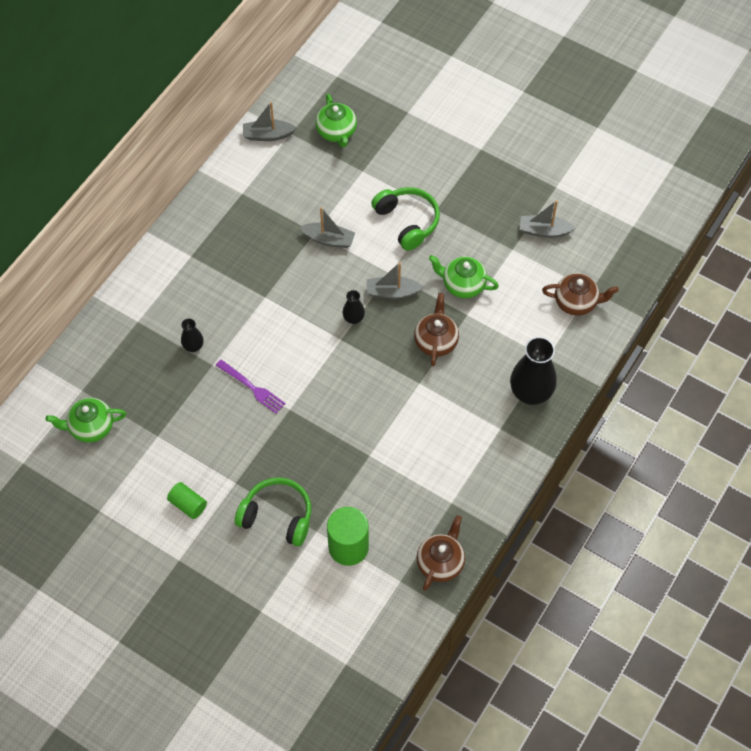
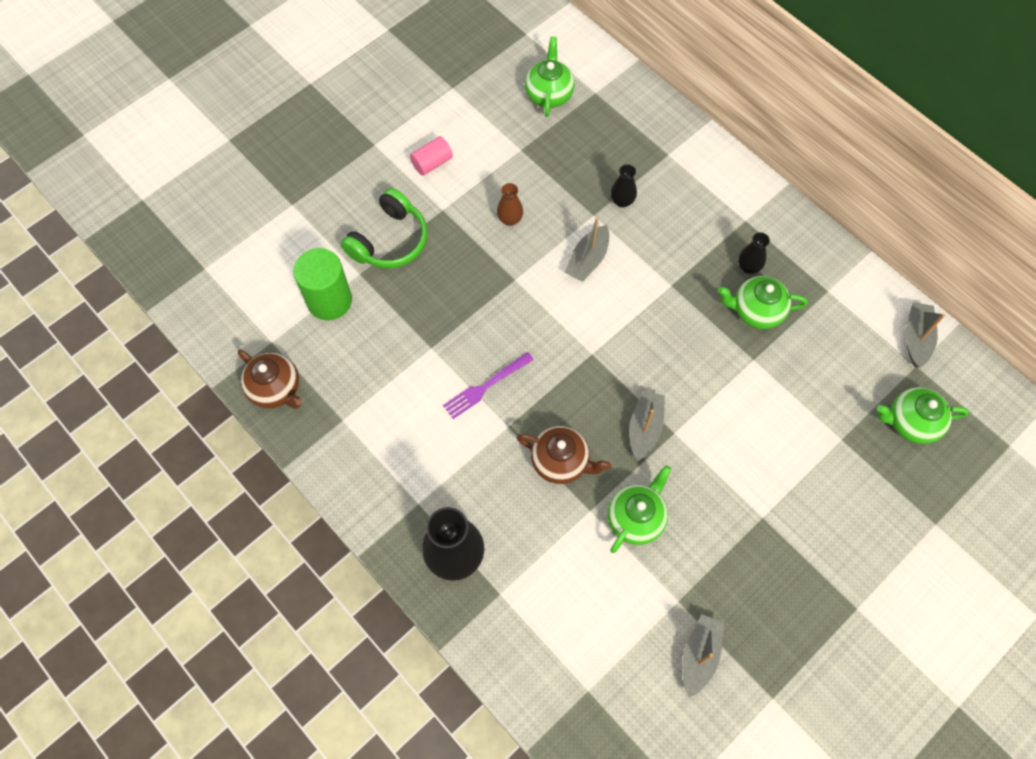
camera: 105 degrees right, 5 degrees up
green cylinder [167,482,207,519] -> pink cylinder [410,136,453,176]
purple fork [216,359,286,414] -> purple fork moved to [443,352,534,419]
grey boat [300,207,355,248] -> grey boat moved to [565,217,609,282]
black vase [343,290,365,324] -> black vase moved to [738,232,770,274]
green headphones [371,187,440,251] -> none
brown teapot [542,273,619,315] -> none
none -> brown vase [497,183,523,226]
none -> green teapot [718,276,808,329]

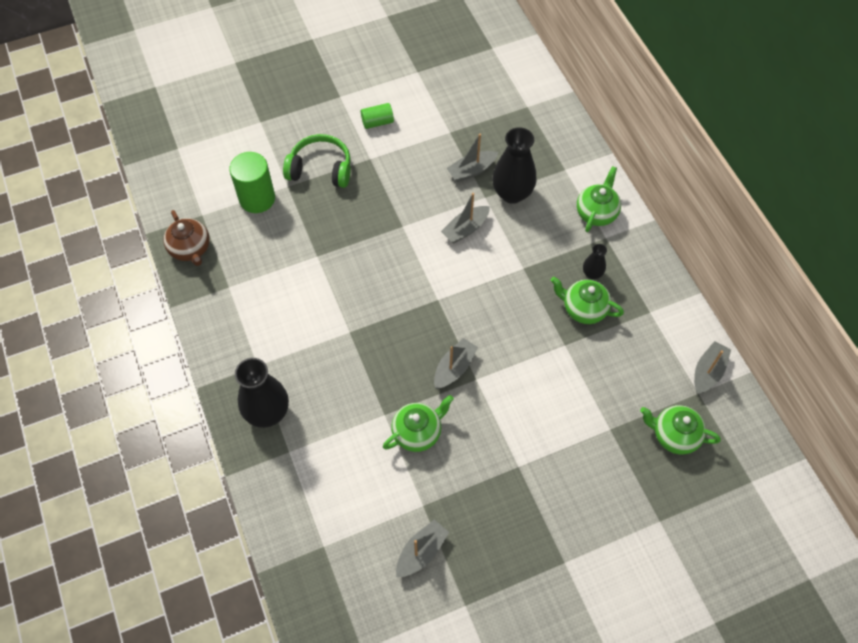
camera: 20 degrees right, 5 degrees down
green headphones [341,188,427,268] -> green headphones turned 135 degrees counterclockwise [283,134,351,188]
pink cylinder [410,136,453,176] -> green cylinder [361,103,394,129]
purple fork [443,352,534,419] -> none
brown vase [497,183,523,226] -> none
brown teapot [517,426,611,484] -> none
green teapot [525,36,575,117] -> green teapot moved to [577,166,621,232]
black vase [611,164,637,208] -> black vase [492,127,536,204], size x2.00
none -> grey boat [447,133,498,182]

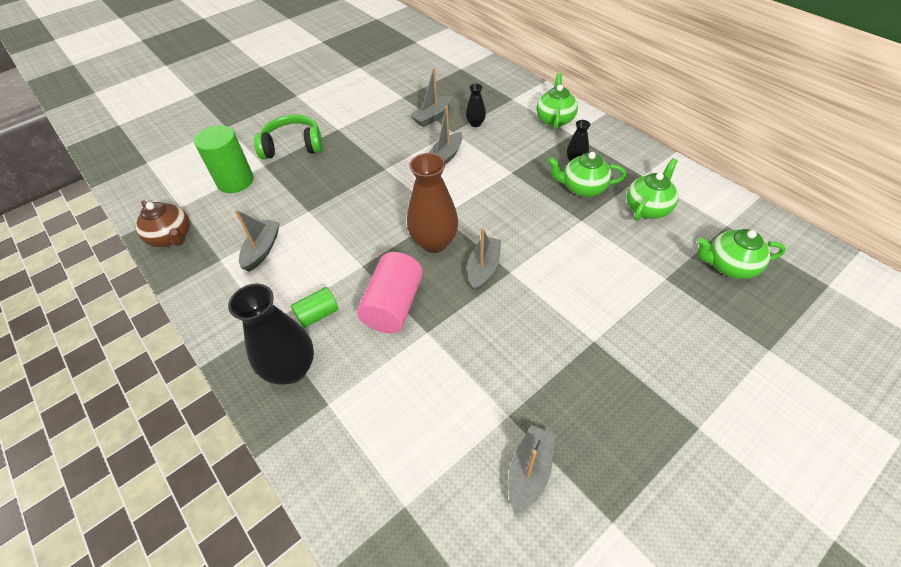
camera: 15 degrees left, 10 degrees down
green cylinder [361,103,394,129] -> green cylinder moved to [291,287,339,328]
green teapot [383,395,454,452] -> green teapot moved to [626,158,678,221]
black vase [492,127,536,204] -> black vase [466,84,486,127], size x0.50
grey boat [694,341,731,394] -> grey boat moved to [235,210,280,271]
none -> pink cylinder [357,252,423,333]
none -> brown vase [407,153,458,253]

